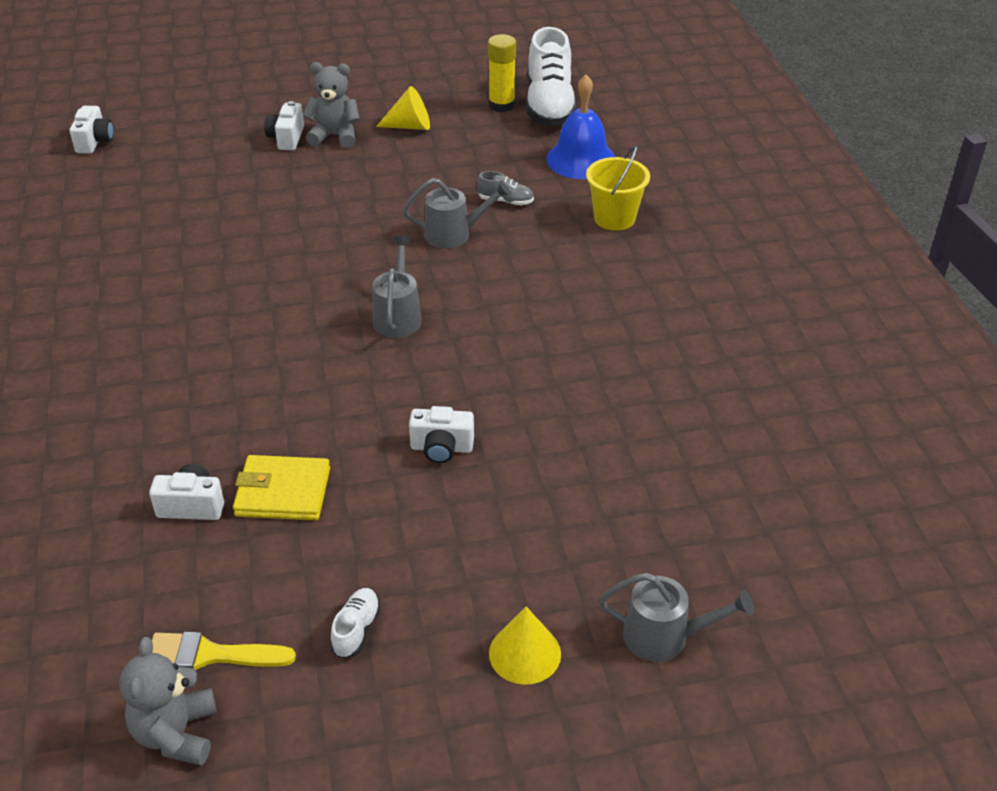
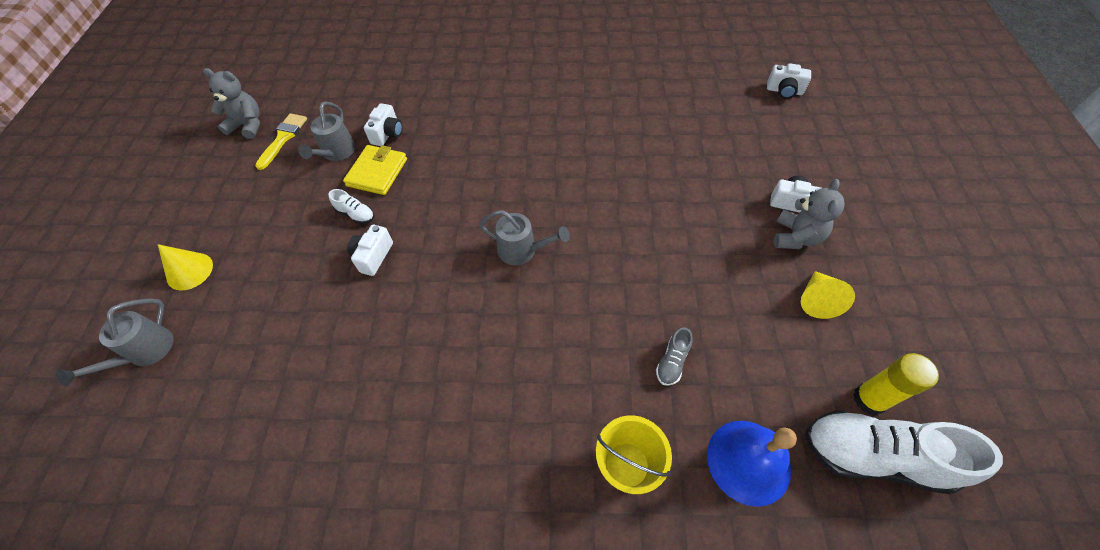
camera: 105 degrees right, 15 degrees up
white shoe [330,588,381,659] -> white shoe moved to [329,189,374,224]
grey watering can [403,178,511,249] -> grey watering can moved to [299,102,356,161]

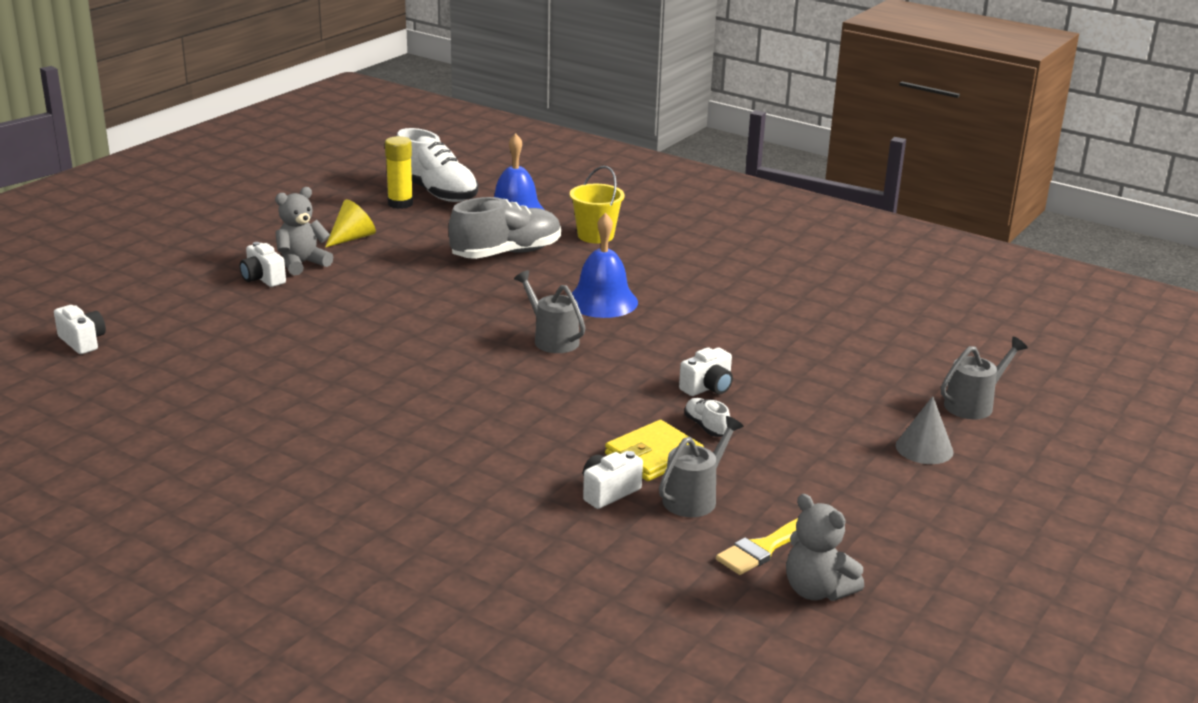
camera: 150 degrees left, 30 degrees down
yellow cone [158,244,213,291] -> grey cone [896,396,954,464]
grey shoe [656,327,692,386] -> grey shoe [448,197,561,259], size x2.28
none -> blue bell [572,213,638,318]

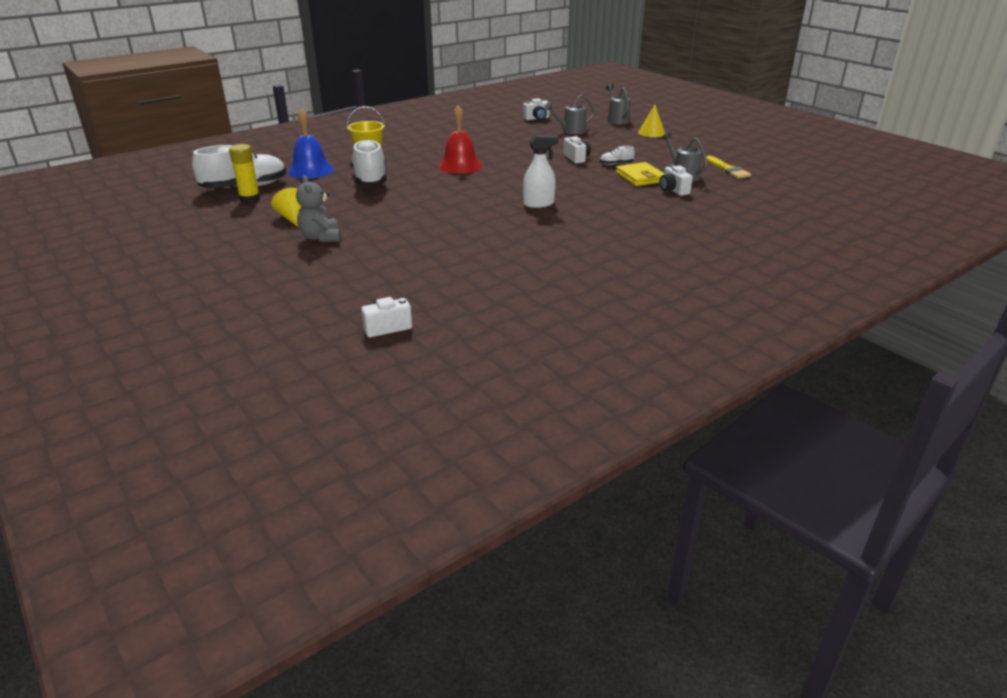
camera: 70 degrees left, 5 degrees up
white camera [240,242,286,287] -> white camera moved to [523,98,550,120]
grey shoe [448,197,561,259] -> white shoe [350,139,387,186]
grey watering can [514,270,585,353] -> grey watering can moved to [544,94,595,134]
blue bell [572,213,638,318] -> red bell [438,105,482,174]
grey teddy bear [786,494,864,601] -> none
grey cone [896,396,954,464] -> yellow cone [638,105,665,137]
none -> white spray bottle [523,135,558,208]

